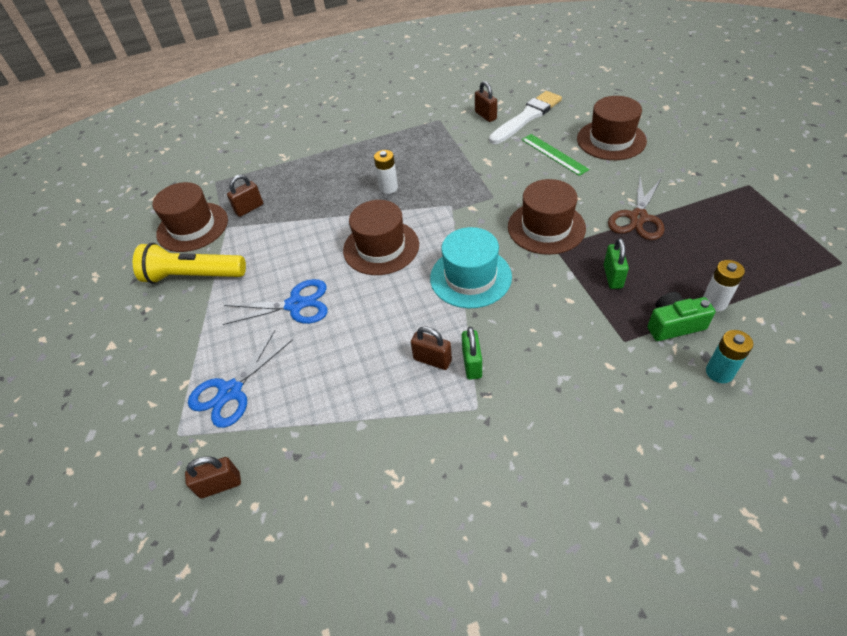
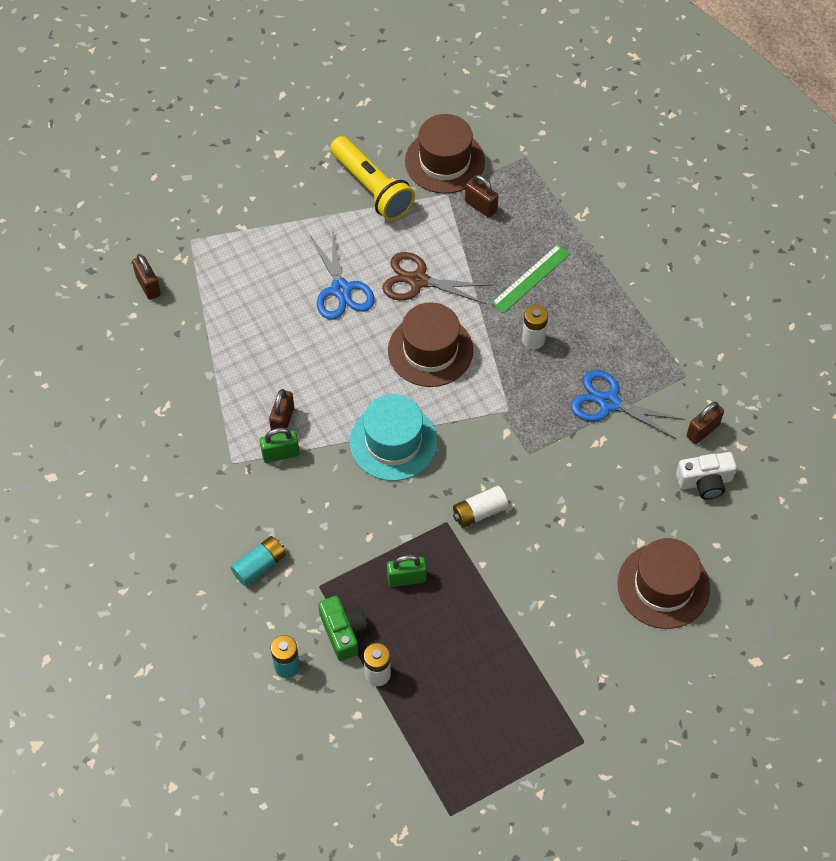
camera: 75 degrees right, 10 degrees up
yellow flashlight [133,243,246,284] -> yellow flashlight turned 150 degrees clockwise [330,136,415,221]
blue scissors [188,330,293,428] -> blue scissors moved to [571,370,685,439]
white brush [489,91,562,144] -> white camera [676,452,737,500]
brown hat [508,179,586,255] -> white battery [453,486,508,527]
green ruler [521,134,589,176] -> green ruler moved to [491,244,571,313]
brown scissors [608,177,665,240] -> brown scissors moved to [382,252,492,304]
none -> turquoise battery [231,536,286,586]

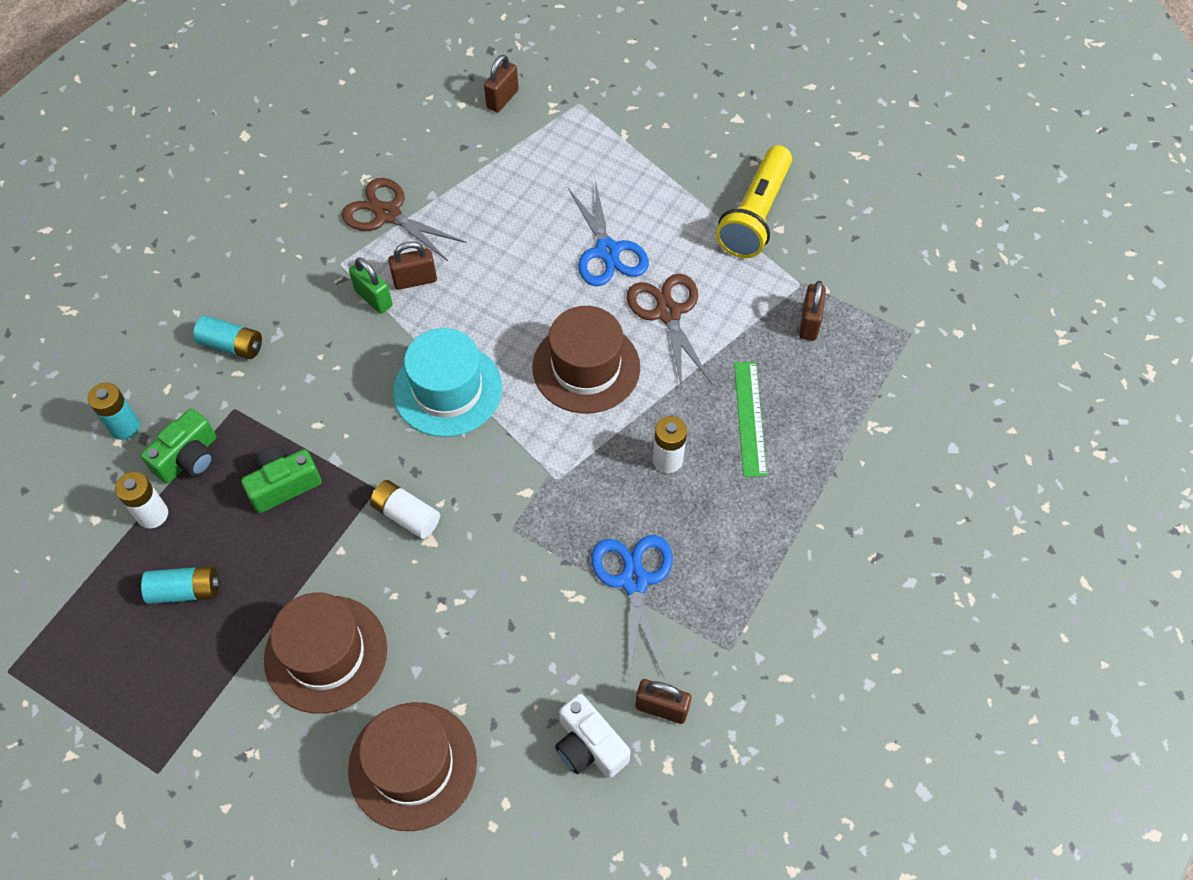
camera: 60 degrees right, 0 degrees up
blue scissors [310,232,375,320] -> blue scissors turned 60 degrees counterclockwise [568,181,649,286]
green padlock [387,555,427,587] -> green camera [241,446,322,513]
brown hat [405,114,485,194] -> brown hat moved to [264,593,387,714]
green ruler [491,244,571,313] -> green ruler turned 75 degrees clockwise [734,362,767,477]
none -> turquoise battery [141,566,221,604]
none -> brown scissors [342,178,466,261]

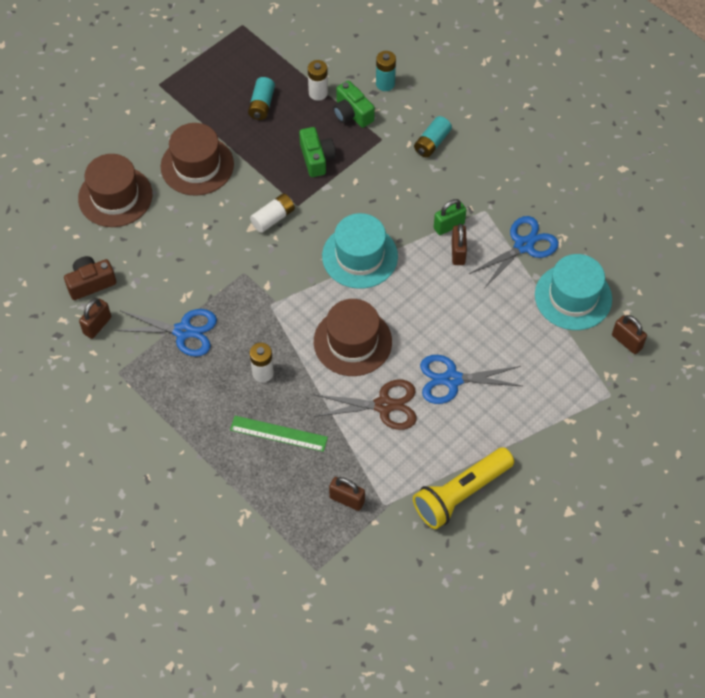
camera: 105 degrees right, 0 degrees up
brown scissors [342,178,466,261] -> blue scissors [469,216,559,289]
white camera [555,694,631,778] -> brown camera [64,256,116,300]
yellow flashlight [716,145,792,258] -> yellow flashlight turned 75 degrees counterclockwise [413,447,514,529]
none -> turquoise hat [535,254,612,330]

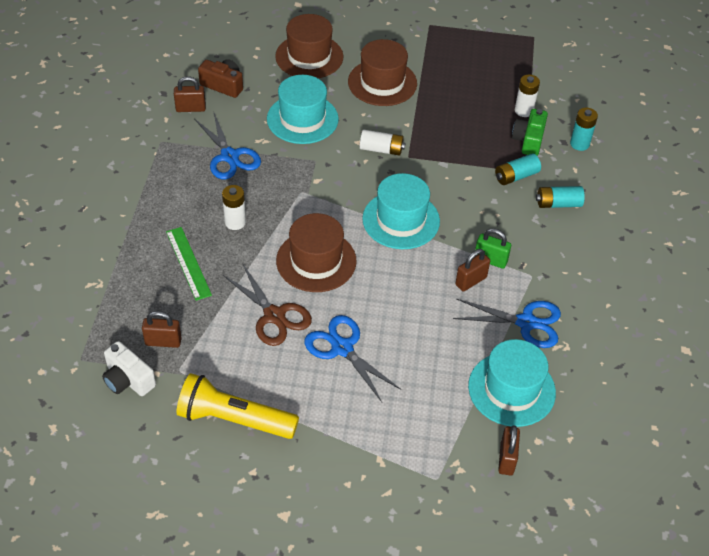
camera: 50 degrees right, 10 degrees down
turquoise battery [248,77,275,120] -> turquoise battery moved to [495,153,541,185]
green camera [299,127,336,177] -> none
brown padlock [329,477,365,511] -> brown padlock turned 75 degrees counterclockwise [142,311,182,348]
none -> white camera [102,341,156,396]
none -> turquoise hat [267,75,339,144]

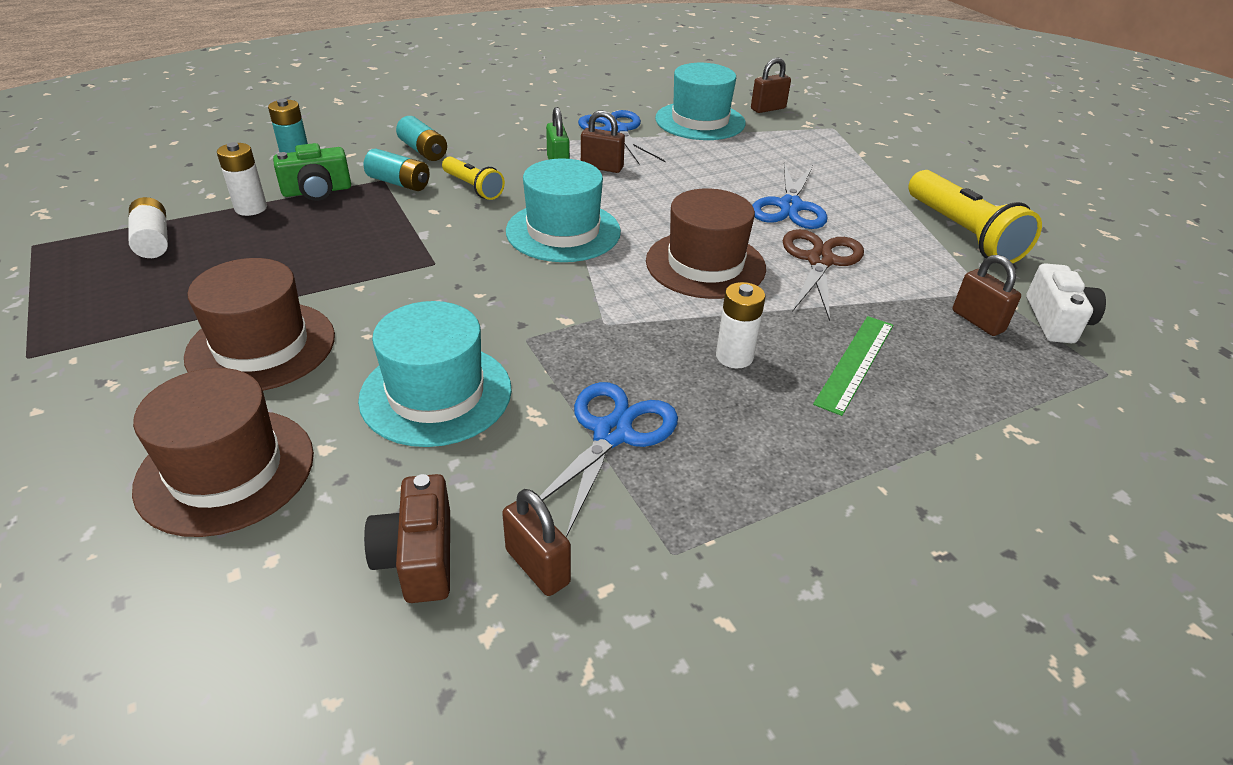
camera: 125 degrees left, 10 degrees down
white battery [360,130,405,156] -> white battery moved to [129,197,168,258]
none -> yellow flashlight [442,157,505,200]

